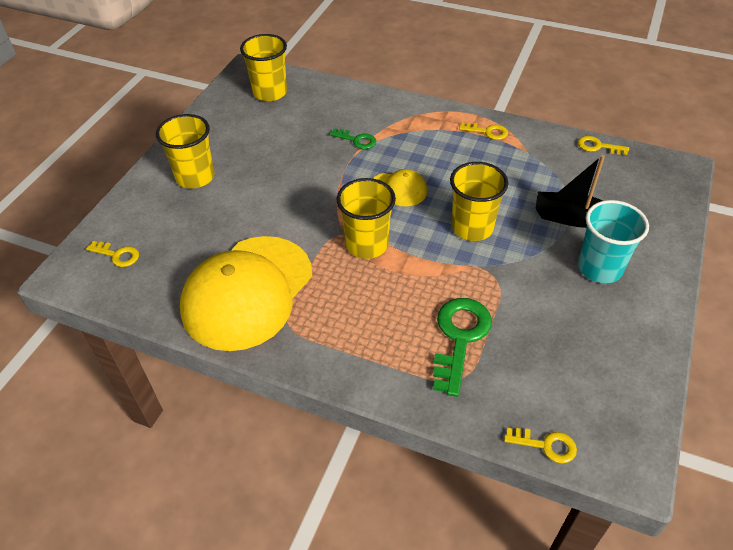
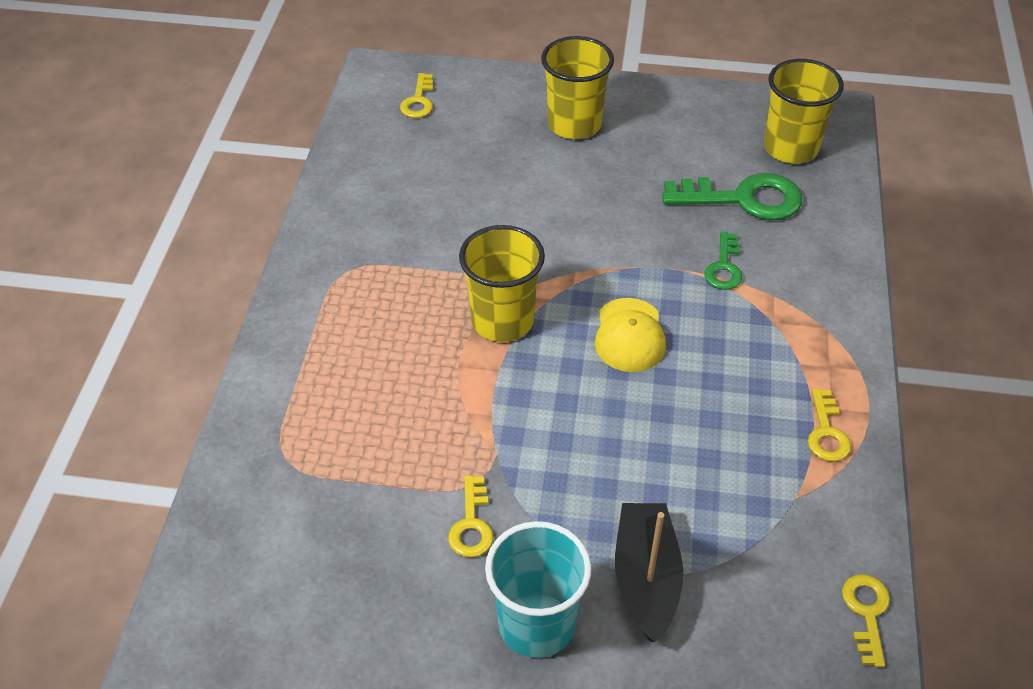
camera: 75 degrees right, 0 degrees up
yellow cap [180,236,312,351] -> none
green key [433,298,492,397] -> green key moved to [662,173,802,220]
yellow cup [450,162,508,241] -> none
yellow key [504,428,577,463] -> yellow key moved to [448,475,494,558]

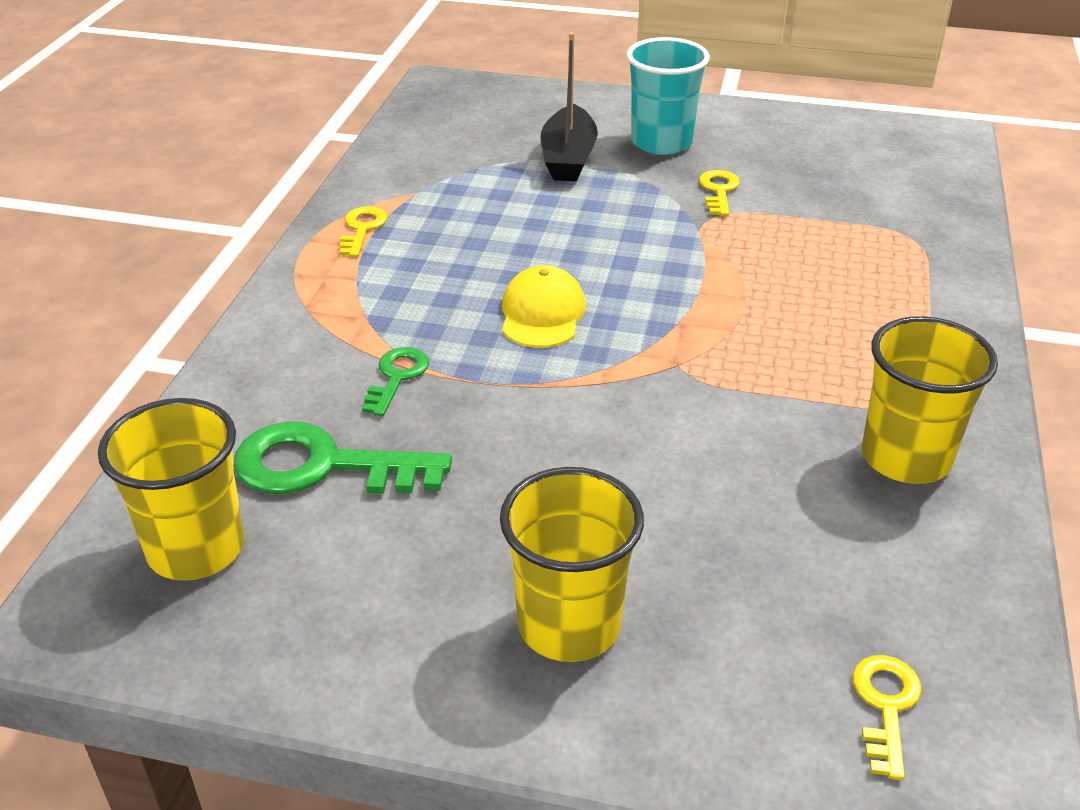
camera: 175 degrees left, 10 degrees down
yellow cup [459,225,545,342] -> yellow cup moved to [862,316,998,484]
yellow key [842,574,890,668] -> none

